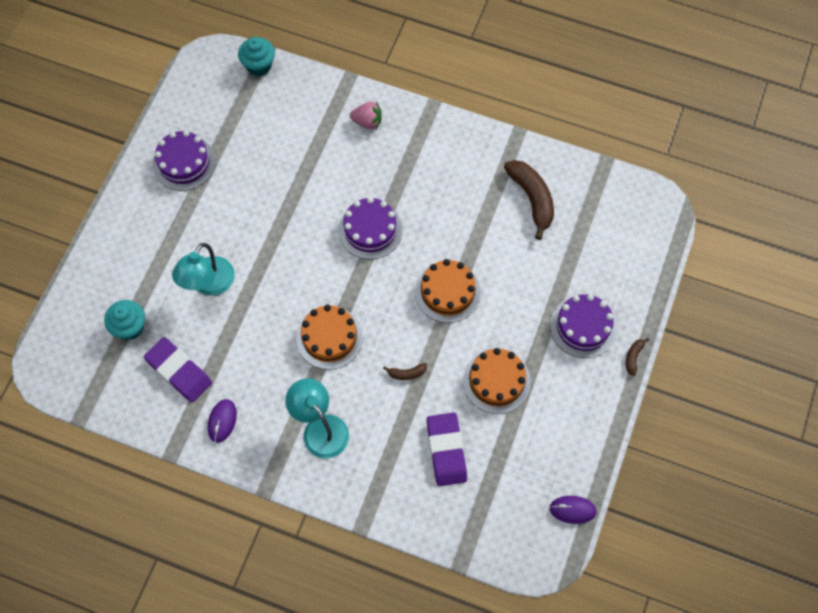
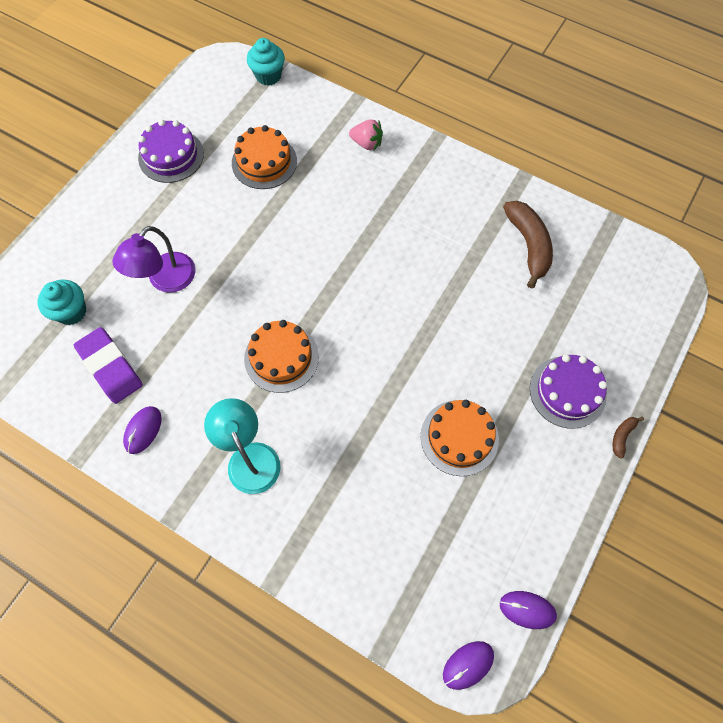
camera: 10 degrees right, 0 degrees up
turquoise lamp [172,243,235,296] -> purple lamp [113,226,195,293]
purple cake [338,197,403,259] -> none
brown banana [383,363,427,380] -> none
orange cake [415,259,481,323] -> orange cake moved to [232,125,297,189]
purple eraser [427,412,467,486] -> none
none -> purple mouse [443,641,494,690]

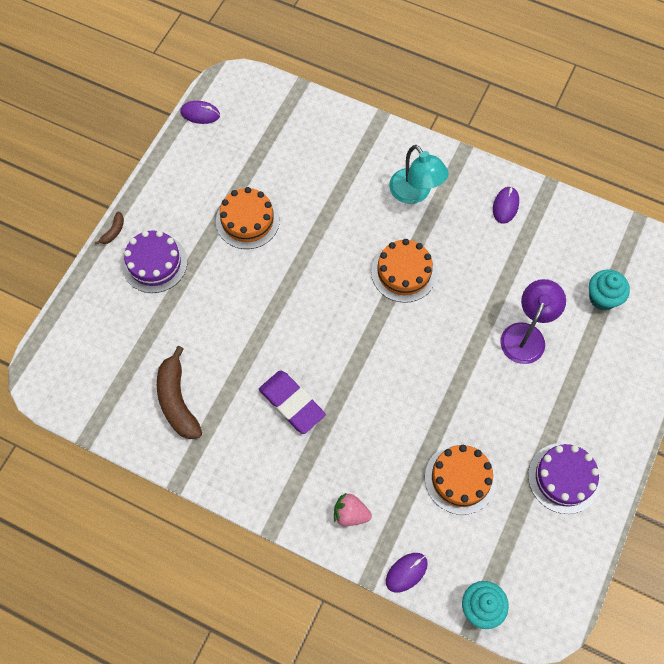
camera: 175 degrees right, 0 degrees up
purple eraser [74,327,143,404] -> purple eraser moved to [259,370,326,434]
purple mouse [443,641,494,690] -> purple mouse moved to [386,553,428,593]

